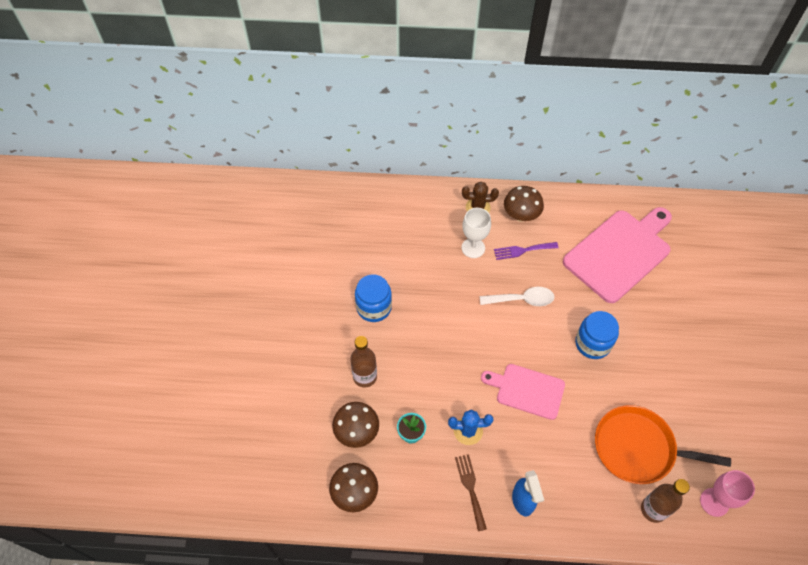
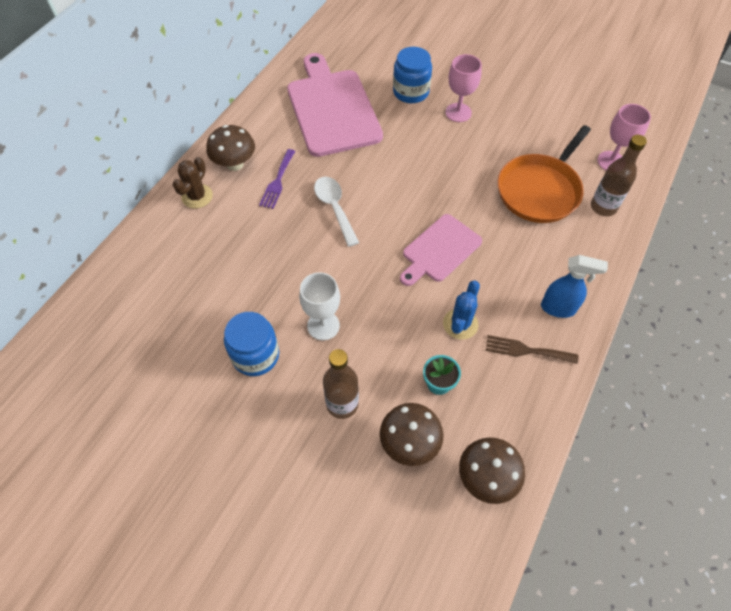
camera: 65 degrees left, 0 degrees up
white goblet [462,208,491,258] -> white goblet moved to [299,272,340,340]
white spoon [480,287,554,306] -> white spoon turned 45 degrees counterclockwise [314,177,359,247]
blue jar [575,311,619,359] -> blue jar moved to [393,47,432,103]
none -> pink goblet [445,54,482,122]

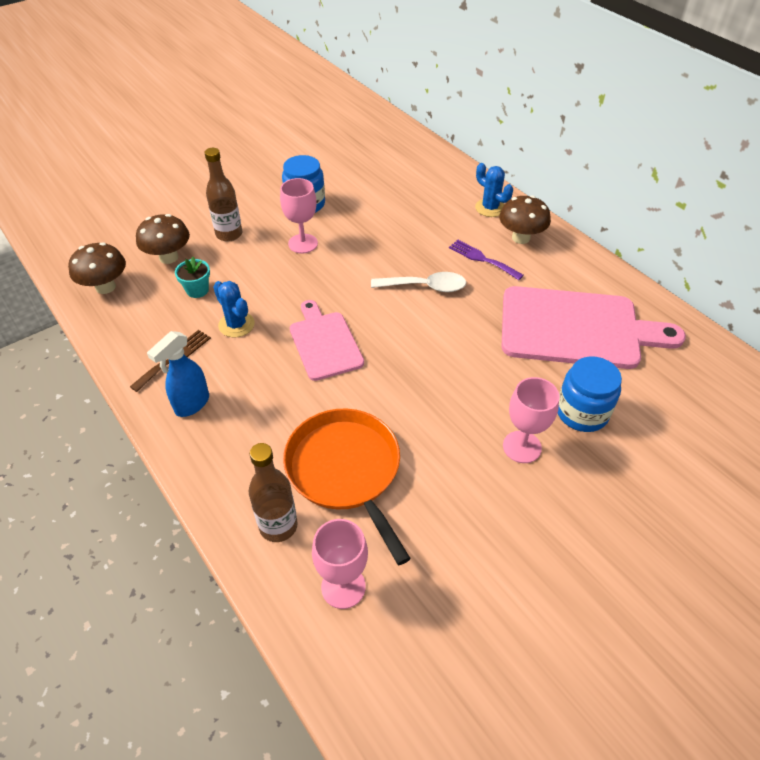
camera: 115 degrees right, 10 degrees down
brown cactus [173,157,213,208] -> blue cactus [475,163,513,217]
white goblet [299,272,340,340] -> pink goblet [280,178,318,253]

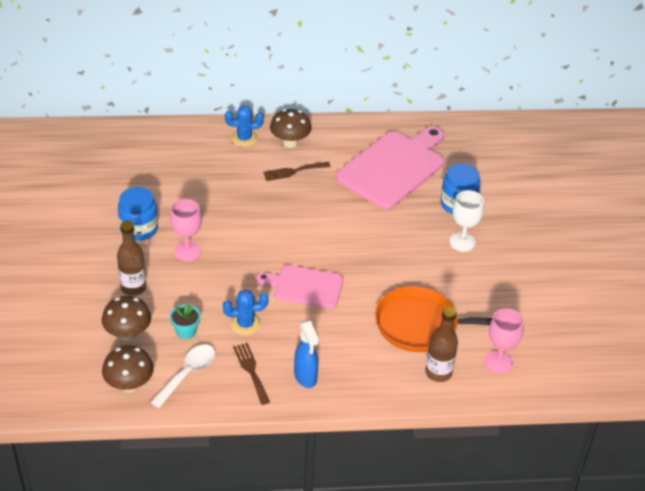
camera: 60 degrees left, 5 degrees down
white spoon [371,272,466,292] -> white spoon moved to [150,345,215,408]
purple fork [449,240,524,280] -> brown fork [263,162,331,181]
pink goblet [503,377,559,463] -> white goblet [450,190,484,252]

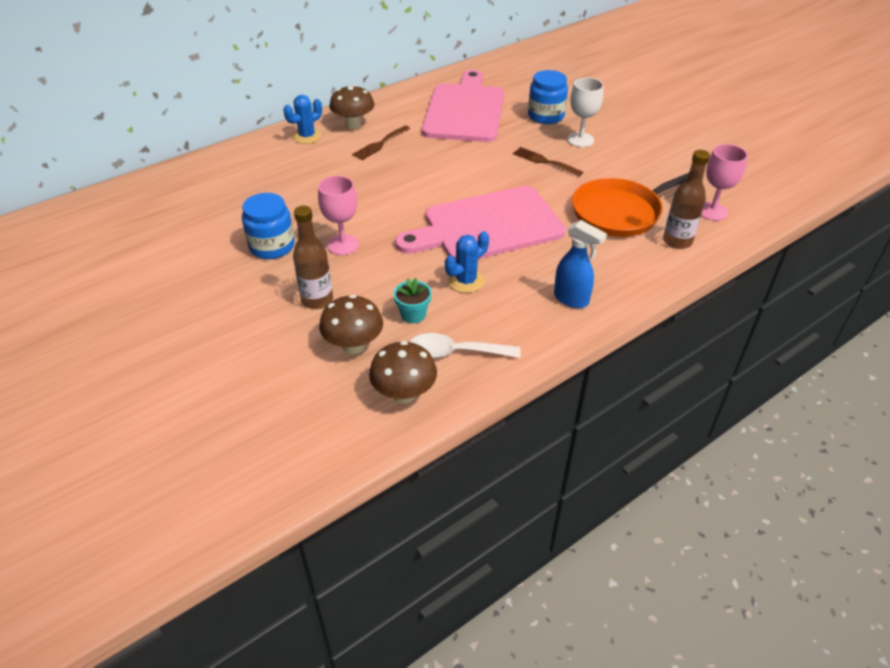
camera: 30 degrees left, 0 degrees up
white spoon [150,345,215,408] -> white spoon turned 90 degrees counterclockwise [410,333,521,358]
brown fork [233,343,270,405] -> brown fork moved to [513,147,583,176]
pink cutting board [256,265,343,309] -> pink cutting board [395,186,566,259], size x1.71

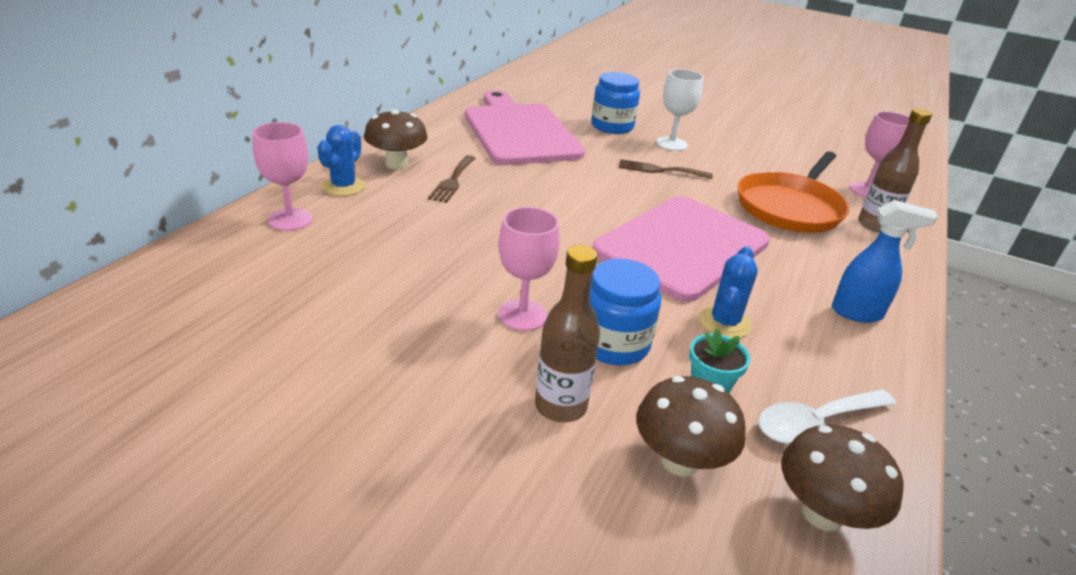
camera: 30 degrees left, 10 degrees down
blue jar [242,193,295,259] -> blue jar moved to [590,258,661,365]
none -> pink goblet [253,122,313,231]

